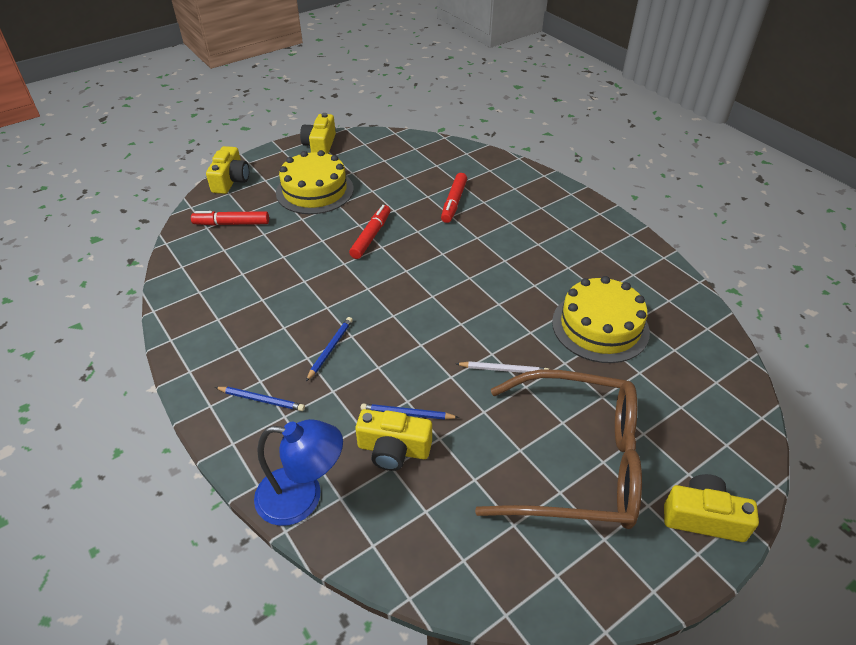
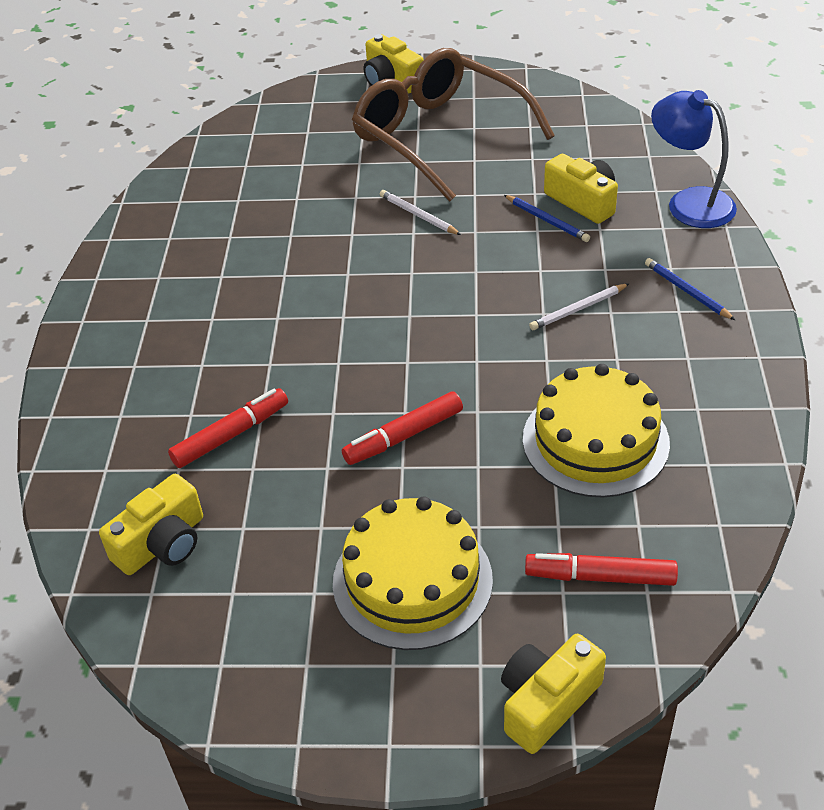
camera: 140 degrees left, 0 degrees up
red marker [191,211,269,226] -> red marker turned 150 degrees clockwise [525,553,678,586]
yellow camera [300,113,336,154] -> yellow camera moved to [99,474,203,575]
blue pencil [306,317,353,381] -> white pencil [529,284,629,330]
yellow cake [552,276,650,363] -> yellow cake moved to [523,364,670,498]

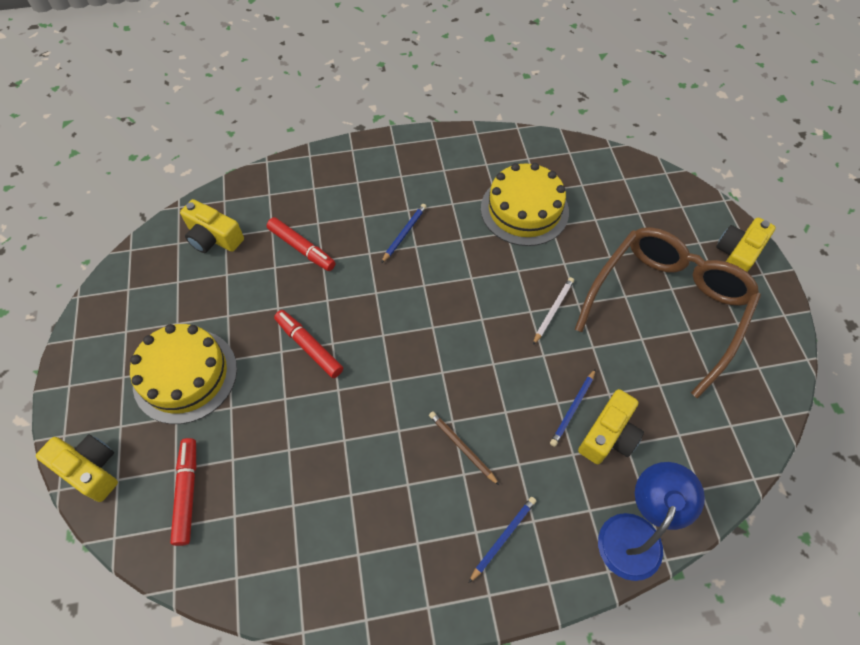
camera: 75 degrees right, 15 degrees up
yellow cake [523,364,670,498] -> yellow cake moved to [481,163,569,246]
white pencil [529,284,629,330] -> brown pencil [429,411,500,486]
none -> blue pencil [381,204,427,263]

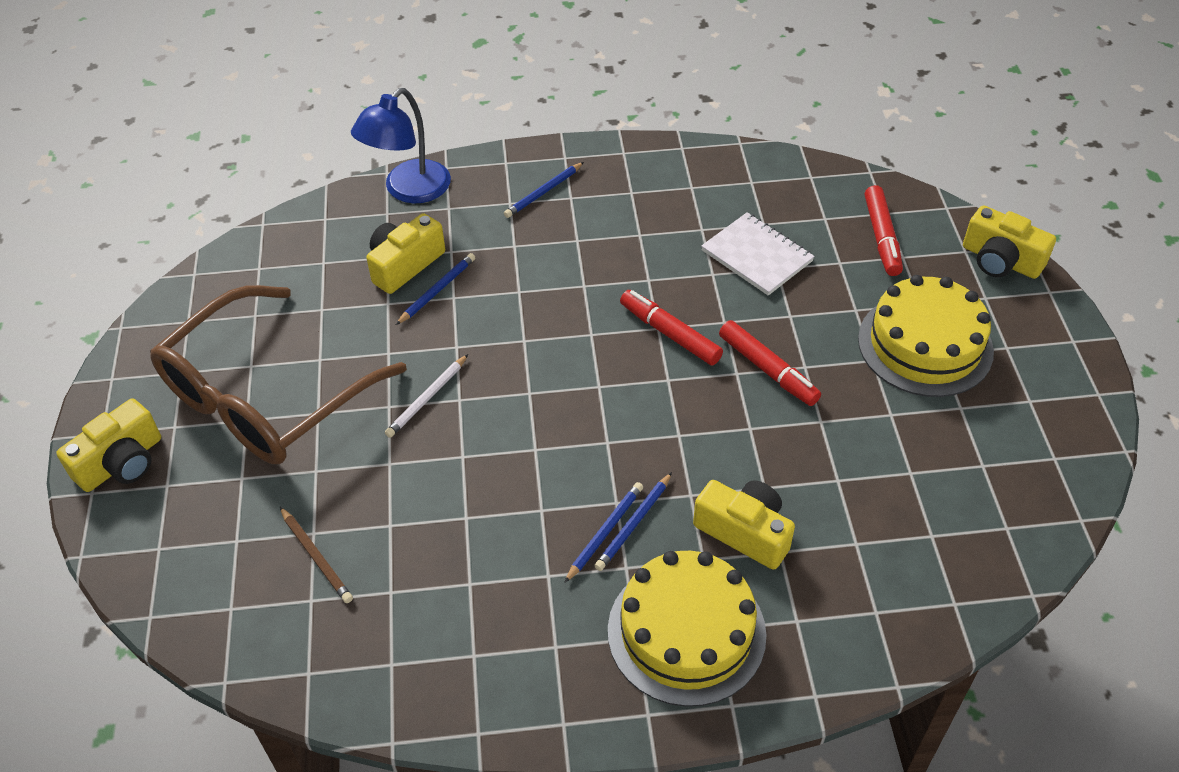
camera: 175 degrees left, 10 degrees down
yellow camera [180,199,244,253] -> yellow camera moved to [693,480,795,570]
red marker [267,217,336,271] -> red marker moved to [620,290,723,366]
brown pencil [429,411,500,486] -> brown pencil moved to [280,507,353,603]
yellow cake [481,163,569,246] -> yellow cake moved to [608,551,766,707]
none -> blue pencil [564,482,643,583]
none -> white notebook [701,212,815,296]

